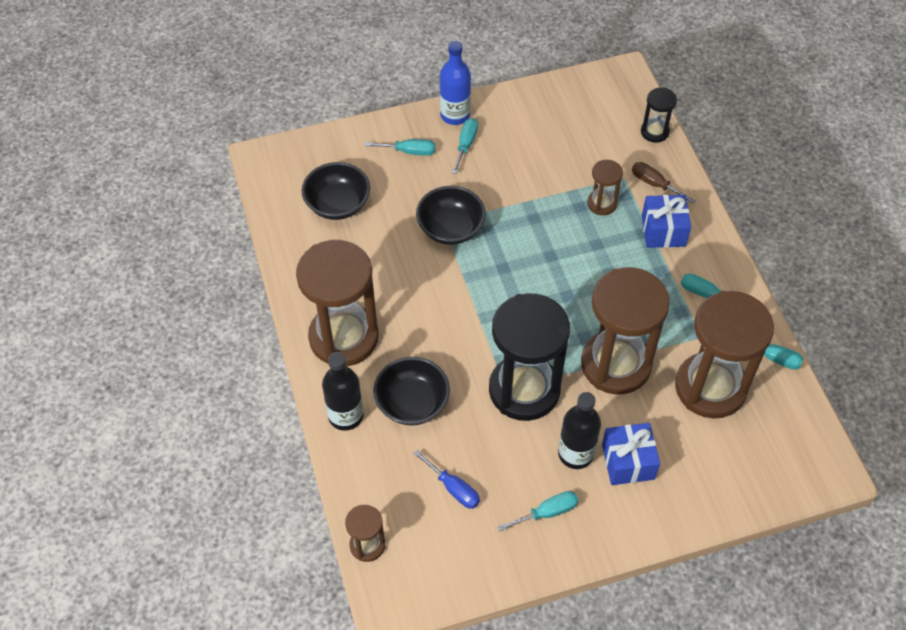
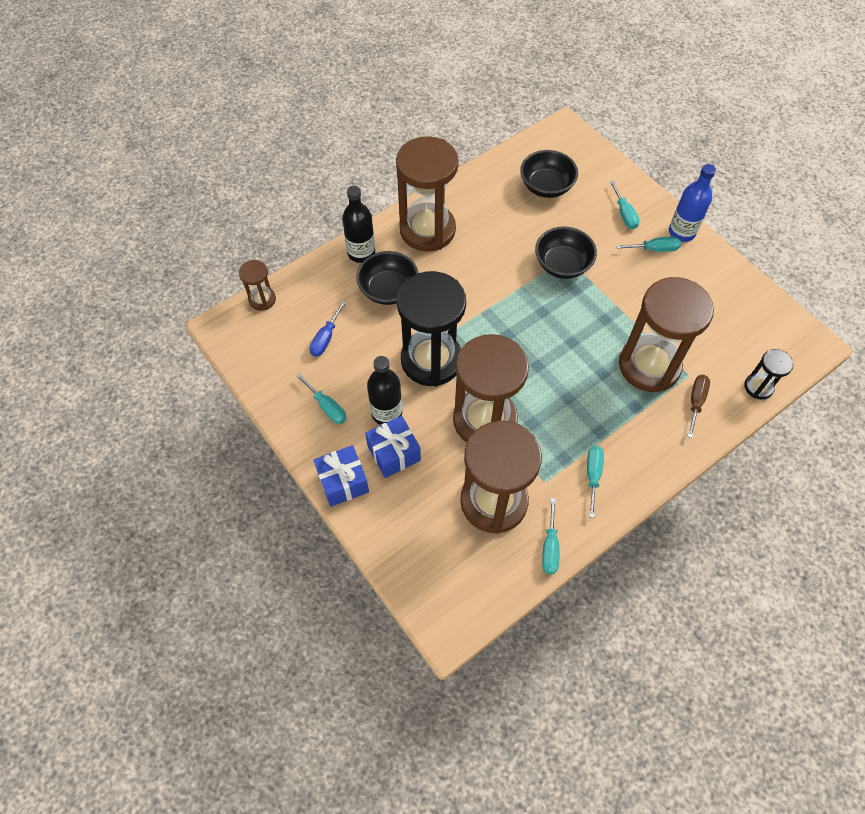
camera: 70 degrees right, 5 degrees up
brown hourglass [587,160,623,215] -> brown hourglass [619,277,714,392], size x2.17
blue gift [642,195,691,248] -> blue gift moved to [314,445,369,507]

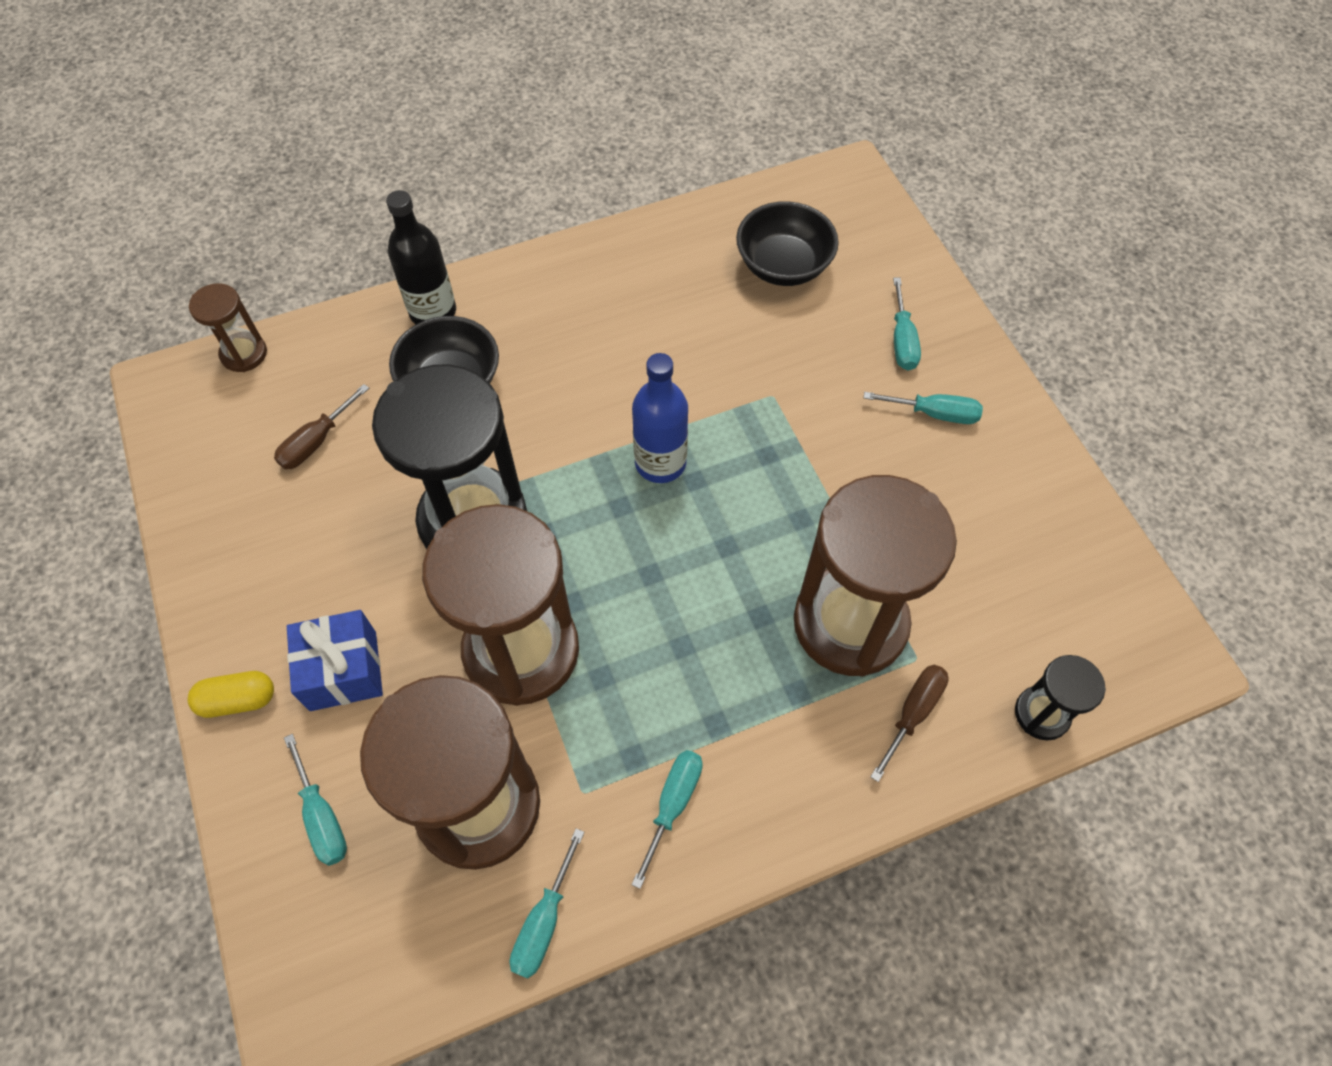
camera: 15 degrees right, 0 degrees up
turquoise screwdriver [296,373,347,424] -> turquoise screwdriver moved to [284,734,347,866]
blue screwdriver [309,301,346,357] -> brown screwdriver [274,384,369,469]
blue gift [314,445,369,507] -> yellow capsule [188,671,274,718]
black bottle [367,356,402,425] -> none
brown hourglass [396,136,459,252] -> none
black bowl [535,226,597,279] -> none
blue bottle [669,164,716,242] -> blue bottle moved to [632,353,688,483]

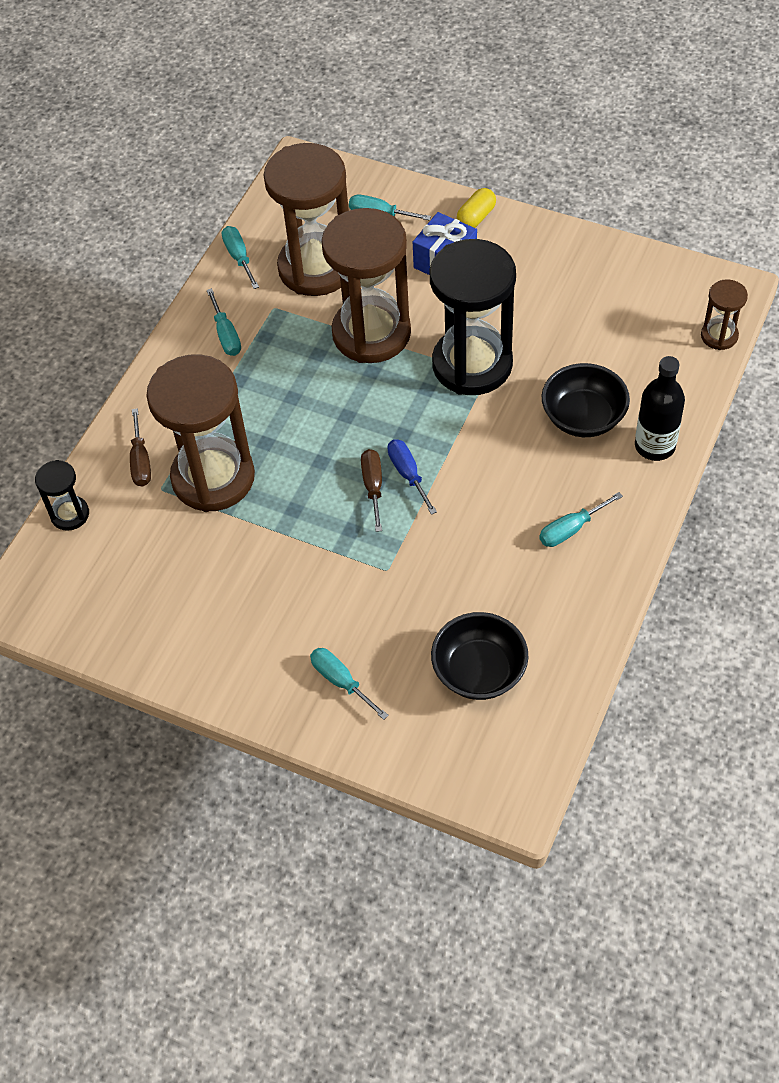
camera: 140 degrees right, 5 degrees down
brown screwdriver [274,384,369,469] -> brown screwdriver moved to [361,449,382,532]
blue bottle [632,353,688,483] -> blue screwdriver [387,439,437,515]
turquoise screwdriver [864,392,983,424] -> turquoise screwdriver moved to [539,492,623,547]

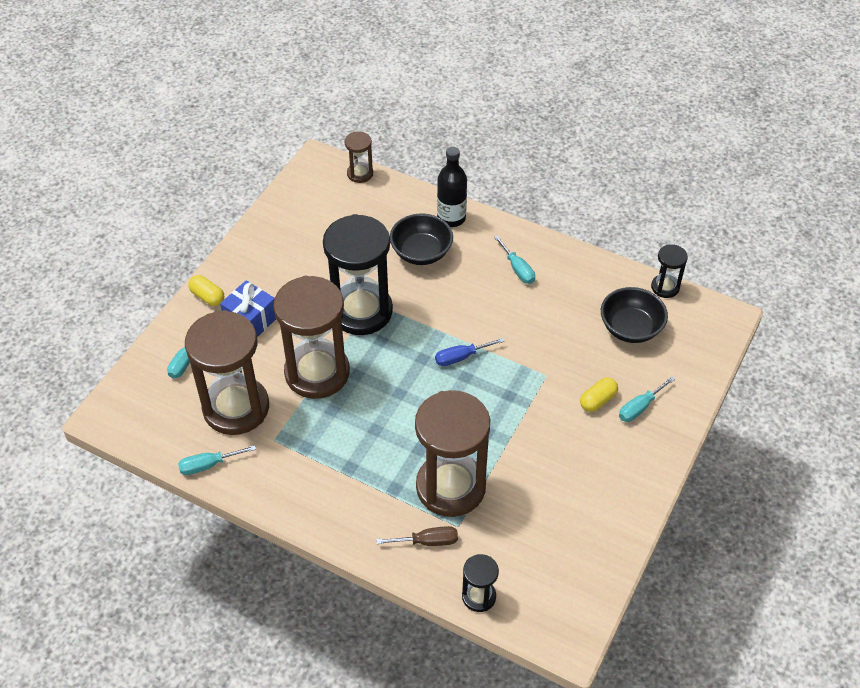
camera: 90 degrees left, 5 degrees down
turquoise screwdriver [206,288,241,356] -> none
brown screwdriver [361,449,382,532] -> none
none -> yellow capsule [580,377,618,412]
none -> black hourglass [651,244,688,298]

